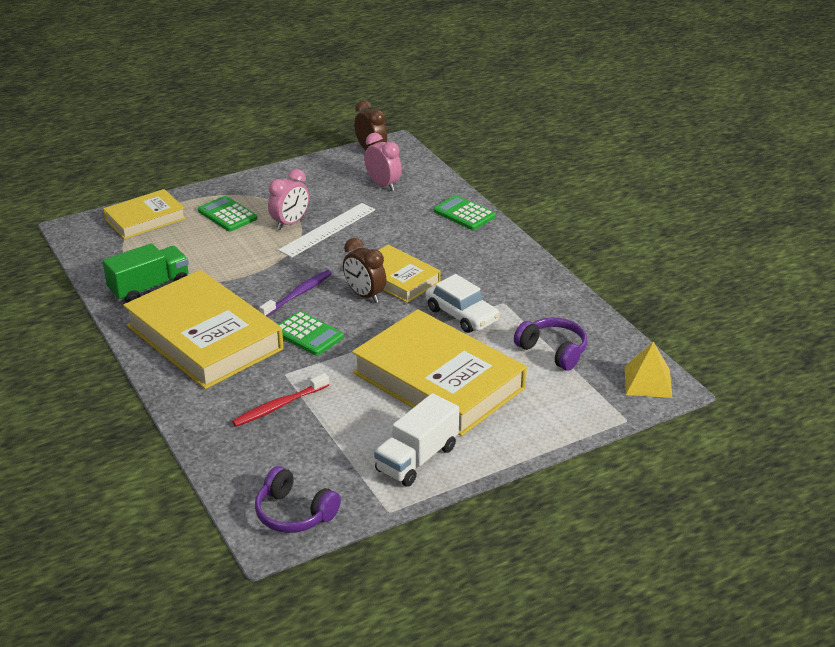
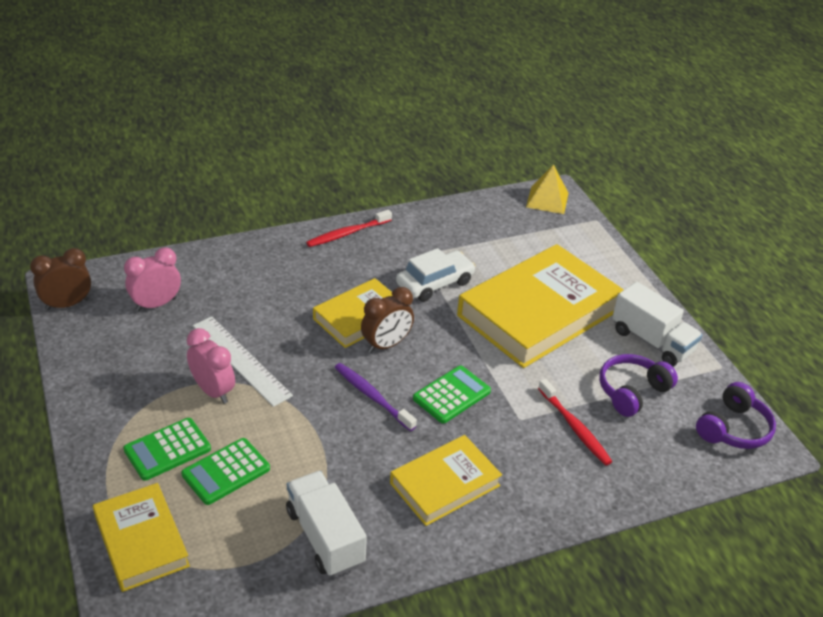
camera: 85 degrees left, 5 degrees up
green truck [103,243,189,303] -> white truck [286,471,367,577]
yellow book [123,270,283,389] -> yellow book [390,435,502,526], size x0.55
green calculator [433,195,496,230] -> green calculator moved to [181,438,270,505]
purple headphones [514,317,587,371] -> purple headphones moved to [599,354,678,417]
none -> red toothbrush [306,209,392,247]

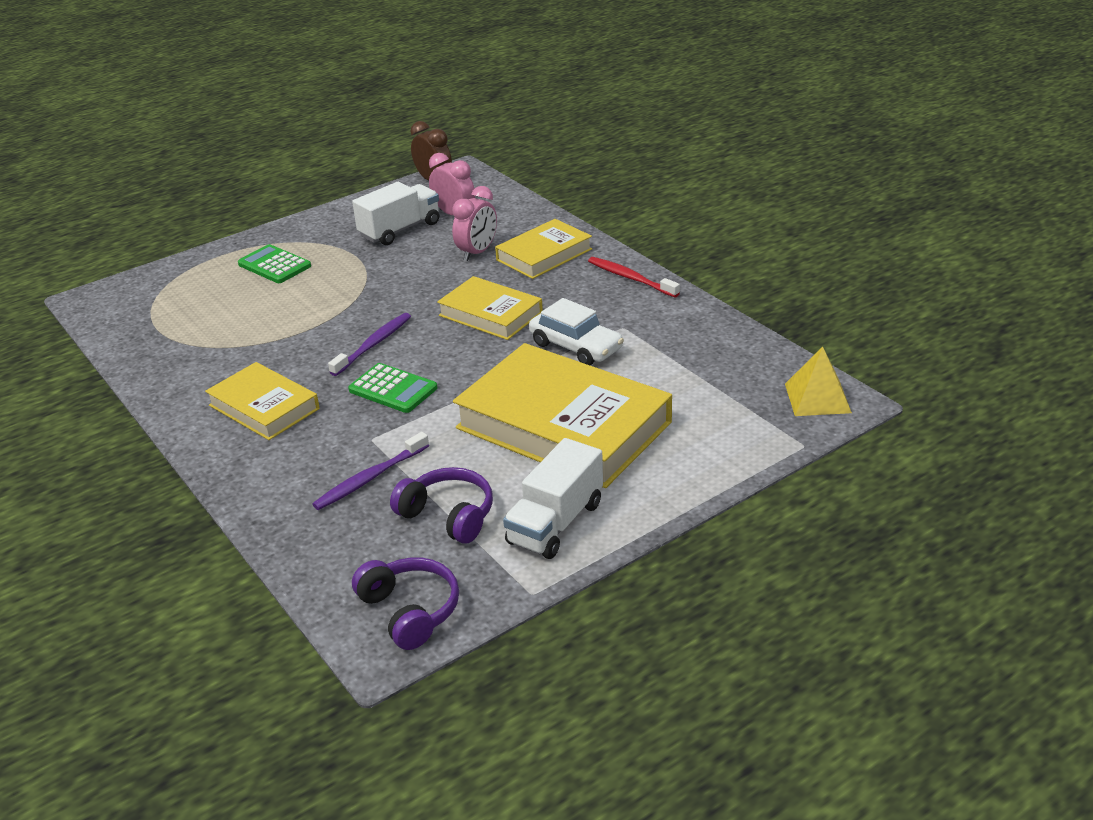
camera: 80 degrees right, 5 degrees down
yellow book [93,483,190,592] -> yellow book moved to [495,219,592,279]
green calculator [181,438,270,505] -> none
pink clock [187,328,235,404] -> pink clock moved to [452,186,497,261]
white ruler [193,316,293,407] -> none
white truck [286,471,367,577] -> white truck moved to [352,182,439,245]
brown clock [361,287,414,353] -> none
red toothbrush [538,379,613,466] -> purple toothbrush [312,432,429,510]
purple headphones [696,382,776,449] -> purple headphones turned 150 degrees counterclockwise [352,558,459,650]

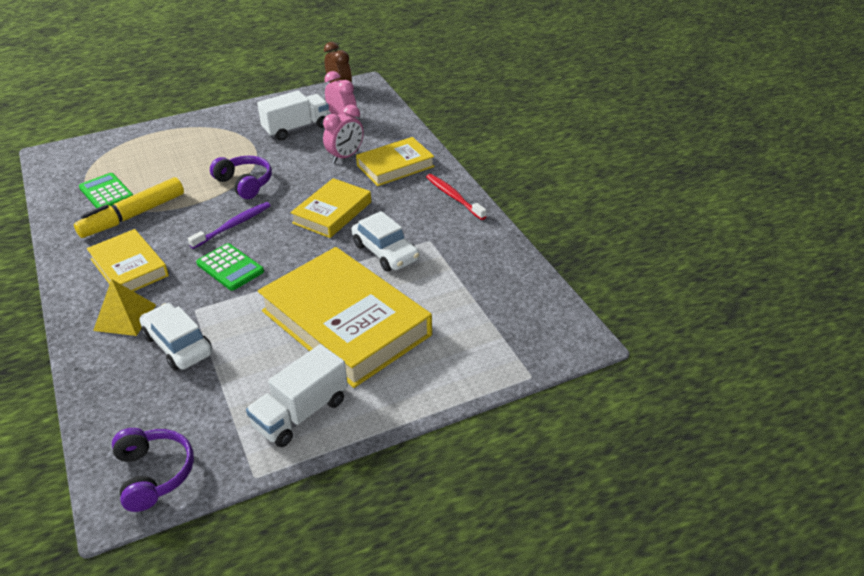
camera: 10 degrees right, 5 degrees up
green calculator [238,244,311,283] -> green calculator moved to [79,173,133,208]
purple toothbrush [312,432,429,510] -> white car [140,303,212,370]
purple headphones [390,467,493,543] -> purple headphones moved to [210,156,272,199]
yellow book [437,276,543,340] -> yellow book turned 75 degrees clockwise [290,178,371,238]
yellow pyramid [785,347,852,416] -> yellow pyramid moved to [93,279,156,336]
none -> yellow marker [74,177,184,238]

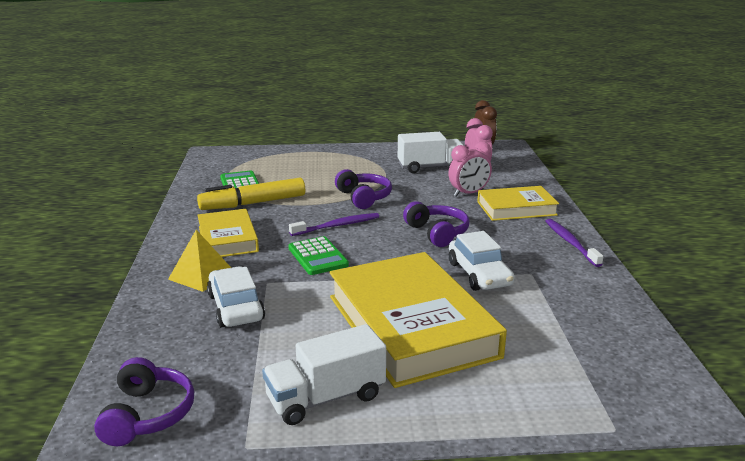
camera: 20 degrees right, 15 degrees down
yellow book [290,178,371,238] -> purple headphones [403,201,470,247]
red toothbrush [426,174,487,220] -> purple toothbrush [546,219,604,267]

